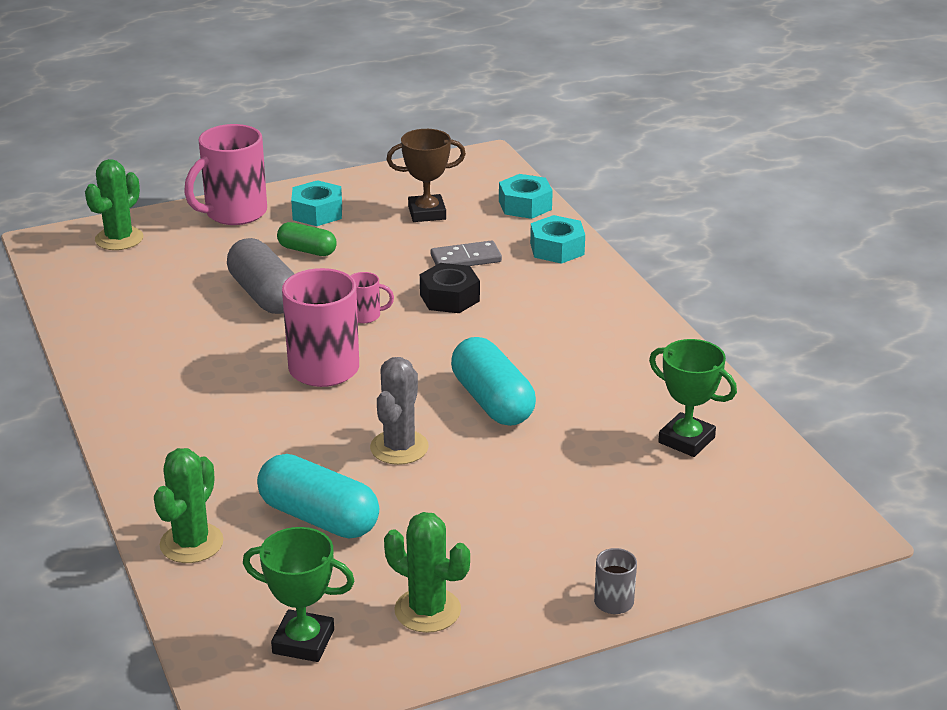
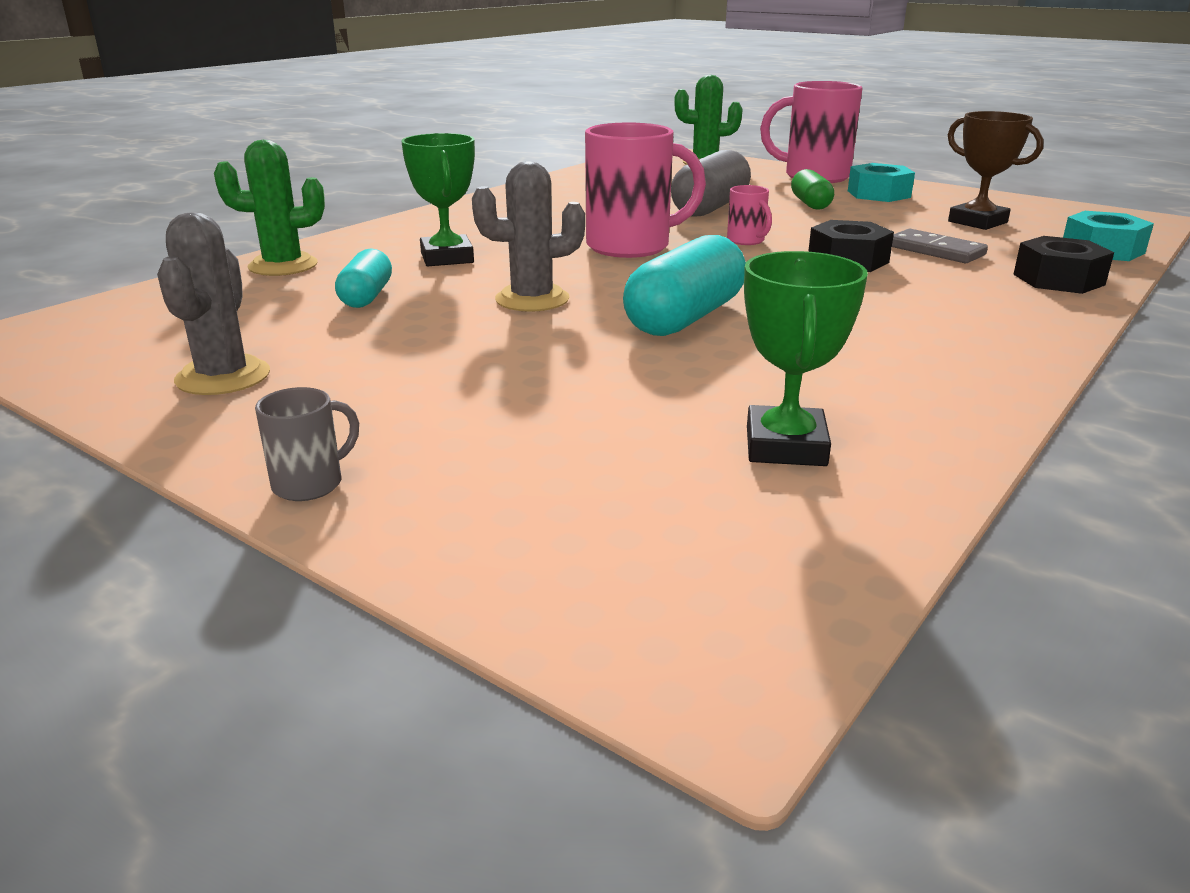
camera: 60 degrees right, 5 degrees down
green trophy [243,527,355,662] -> green trophy moved to [401,133,475,266]
turquoise capsule [257,454,379,538] -> turquoise capsule [335,248,392,308], size x0.60
green cactus [384,512,470,633] -> grey cactus [157,212,270,395]
turquoise nut [530,215,585,264] -> black nut [1013,236,1114,294]

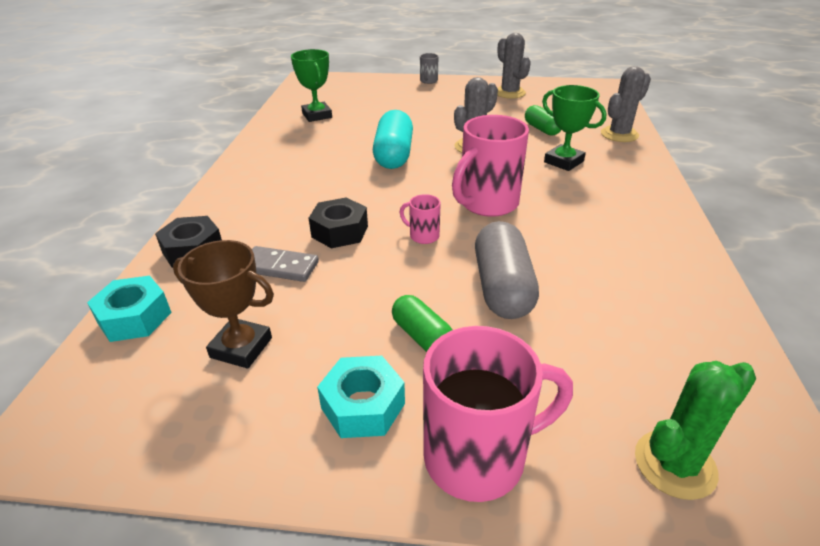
camera: 150 degrees right, 10 degrees up
green cactus [214,140,325,276] -> grey cactus [601,66,651,142]
turquoise capsule [335,248,392,308] -> green capsule [525,105,561,136]

